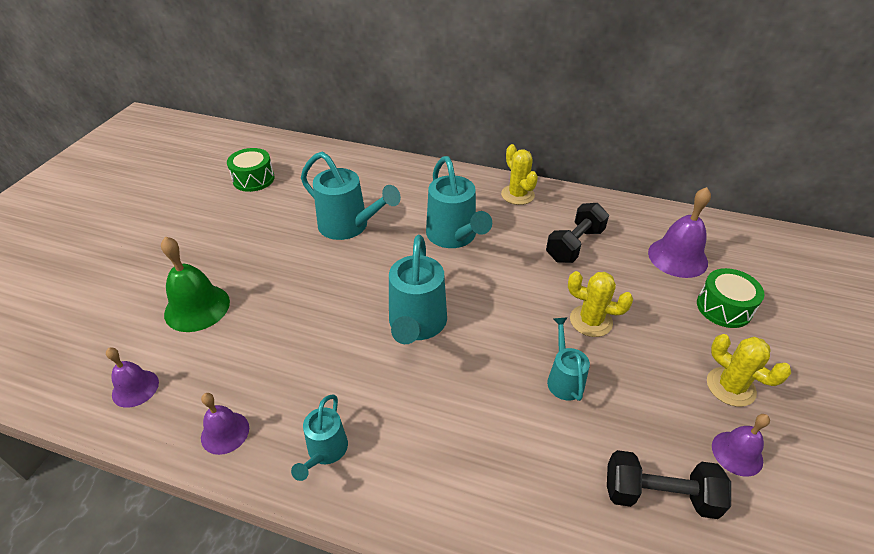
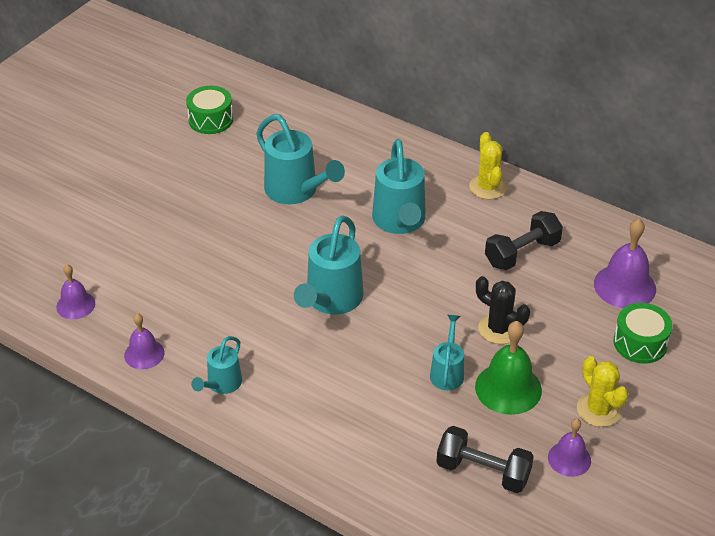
camera: 15 degrees right, 0 degrees up
green bell [161,237,230,332] -> green bell moved to [475,321,542,415]
yellow cactus [568,271,633,337] -> black cactus [476,276,530,344]

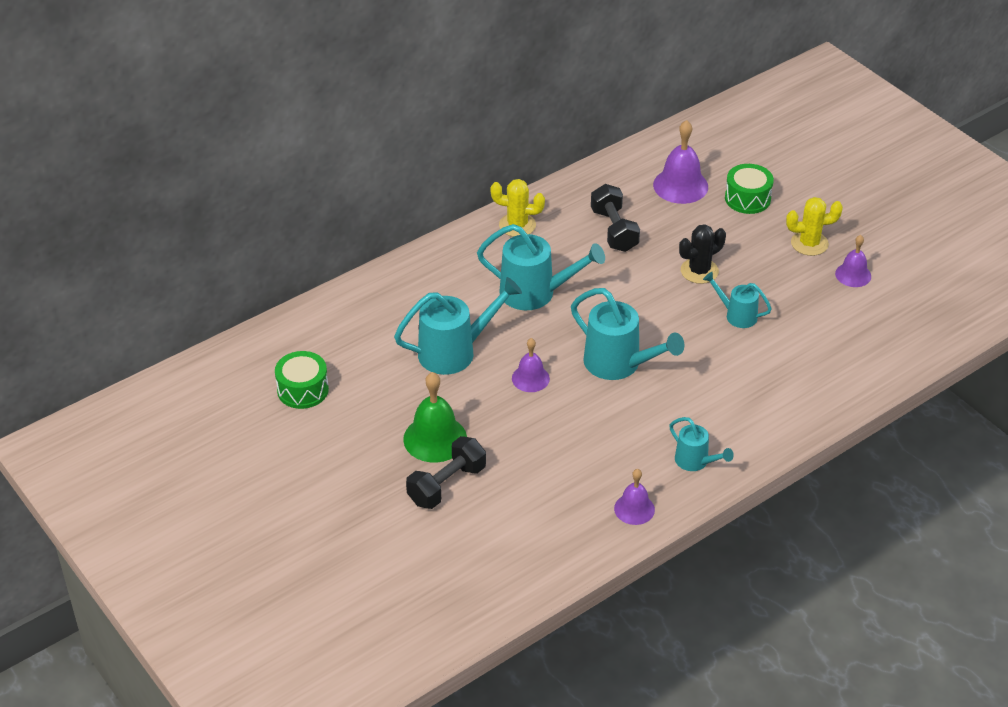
camera: 70 degrees left, 0 degrees up
purple bell [56,264,95,319] -> purple bell moved to [512,338,550,392]
black dumbbell [436,426,534,493] -> black dumbbell moved to [406,436,486,509]
green bell [475,321,542,415] -> green bell moved to [403,372,467,463]

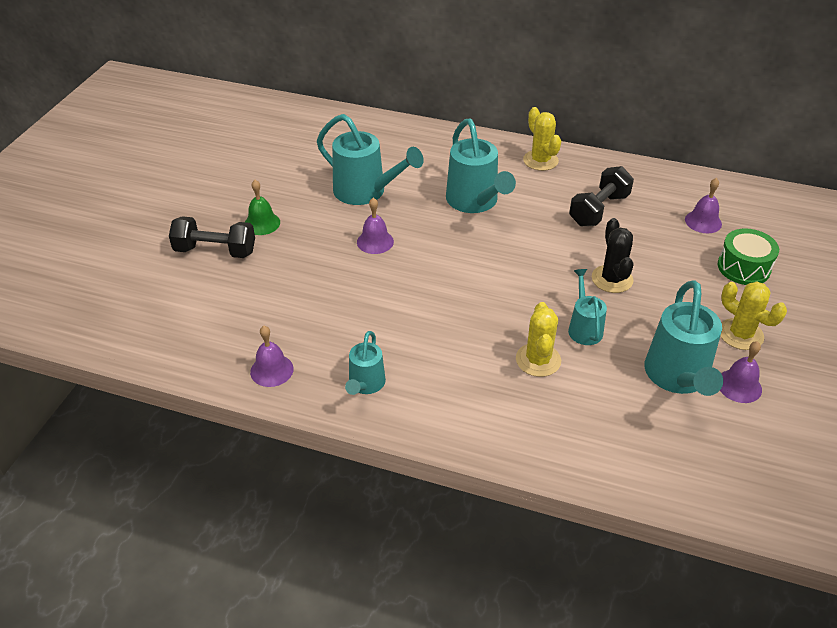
camera: 55 degrees right, 0 degrees up
green drum [275,351,329,409] -> none
green bell [403,372,467,463] -> green bell [245,180,280,235], size x0.62
turquoise watering can [571,288,684,380] -> turquoise watering can moved to [644,280,723,396]
purple bell [653,120,708,204] -> purple bell [685,178,722,233], size x0.62
black cactus [679,224,726,284] -> black cactus turned 60 degrees clockwise [592,218,633,293]
none -> yellow cactus [516,302,561,377]

